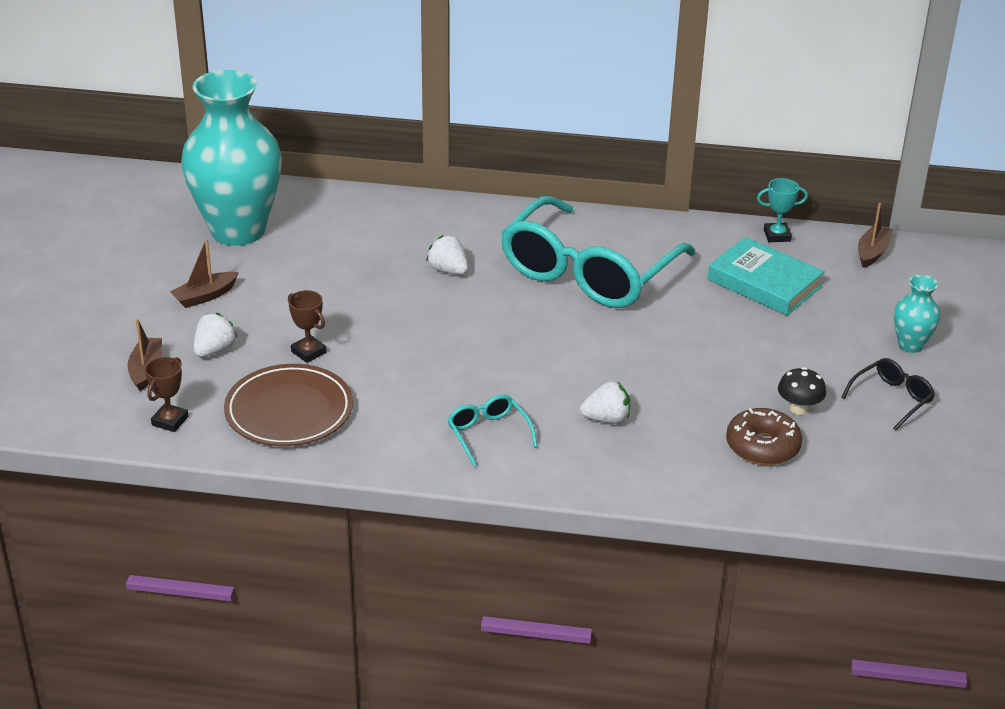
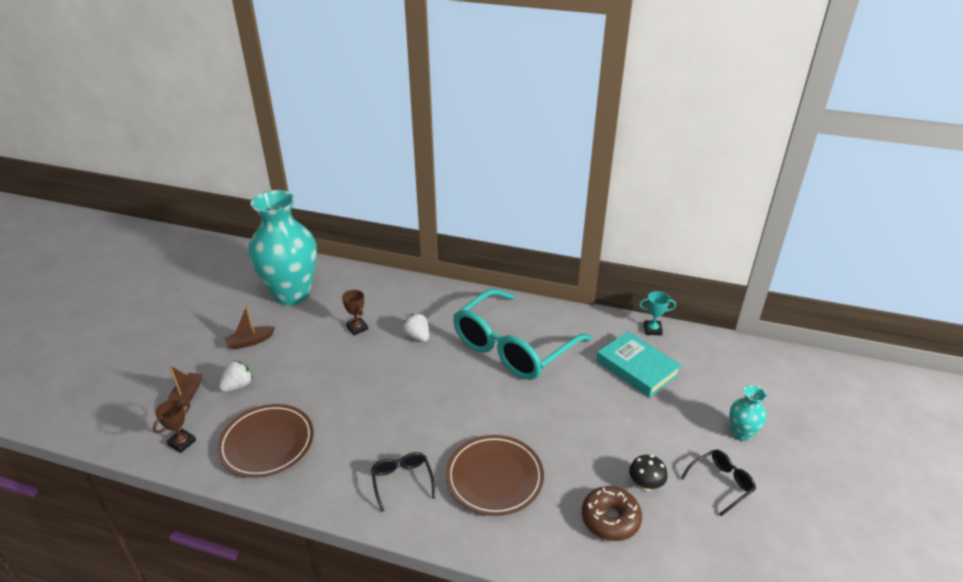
camera: 10 degrees right, 0 degrees up
brown trophy [288,290,327,363] -> brown trophy moved to [342,290,368,335]
turquoise glasses [447,394,538,466] -> black glasses [371,452,435,512]
white strawberry [580,381,630,424] -> brown plate [446,435,544,516]
brown boat [858,203,893,268] -> none

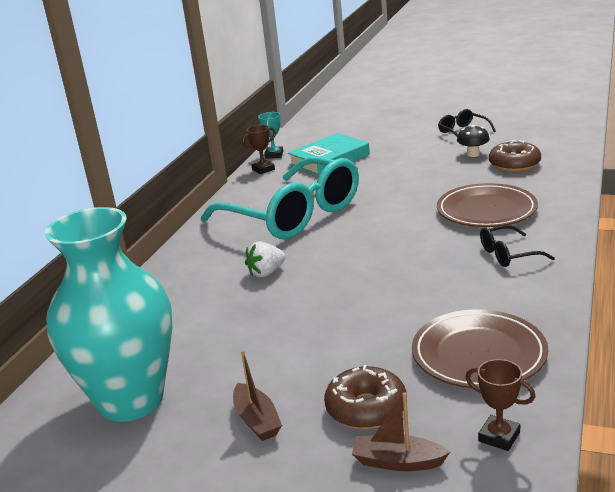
camera: 85 degrees left, 10 degrees down
white strawberry [219,360,253,392] -> brown donut [324,365,407,429]
brown trophy [342,290,368,335] -> brown trophy moved to [242,125,276,174]
turquoise vase [729,385,767,441] -> none

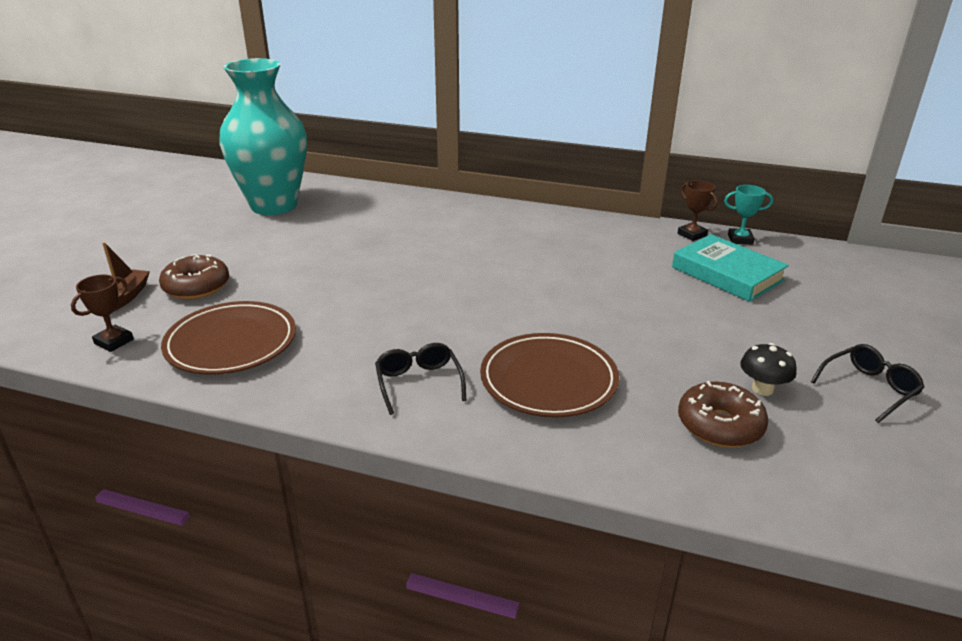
camera: 85 degrees right, 5 degrees up
turquoise glasses [201,157,359,239] -> none
brown boat [233,350,282,441] -> none
white strawberry [245,241,286,278] -> none

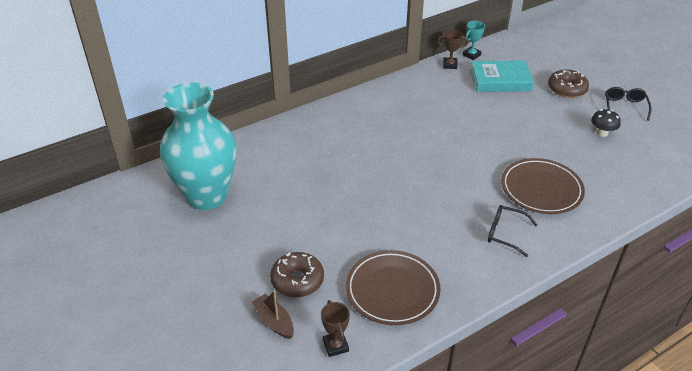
camera: 50 degrees left, 10 degrees up
brown donut [678,381,768,448] -> brown donut moved to [548,69,589,98]

